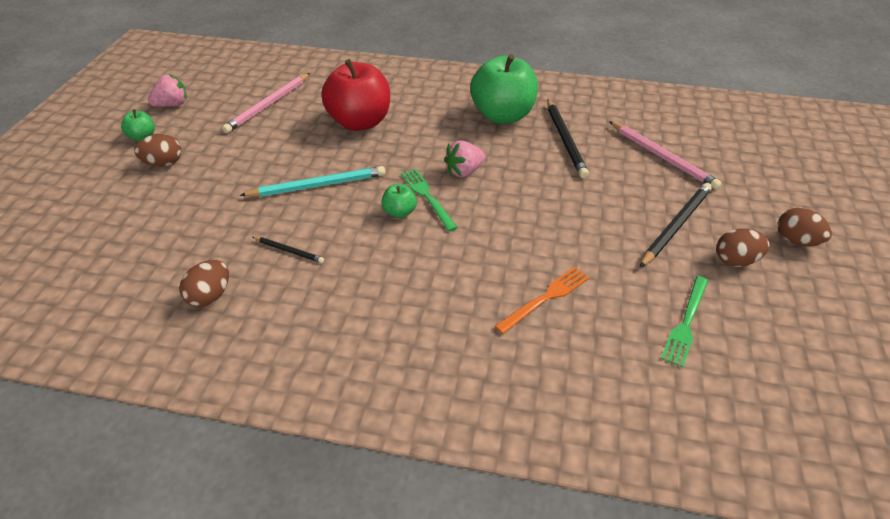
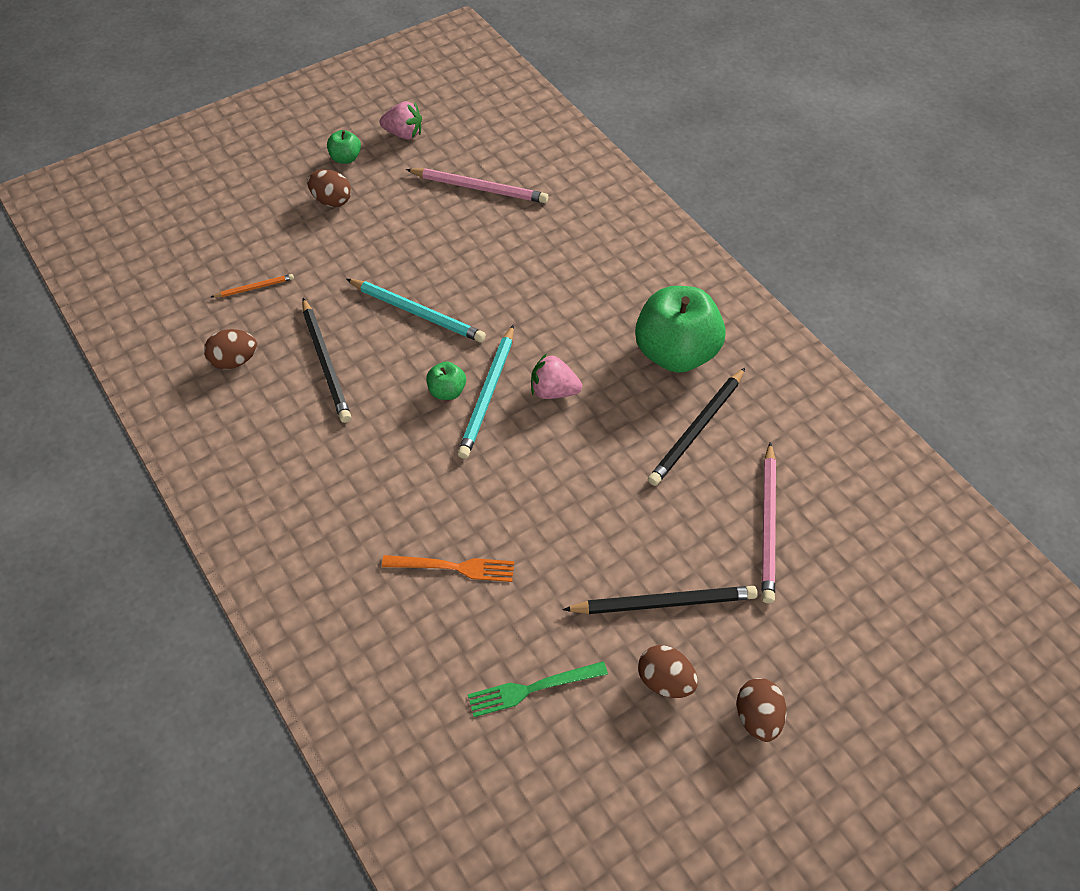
camera: 45 degrees right, 10 degrees up
pink pencil [222,73,310,133] -> pink pencil turned 150 degrees counterclockwise [406,168,548,203]
black pencil [253,237,324,263] -> black pencil [302,298,351,423], size x1.91
red apple [321,59,390,131] -> none
green fork [401,169,458,231] -> turquoise pencil [458,325,514,459]
none -> orange pencil [211,274,294,297]

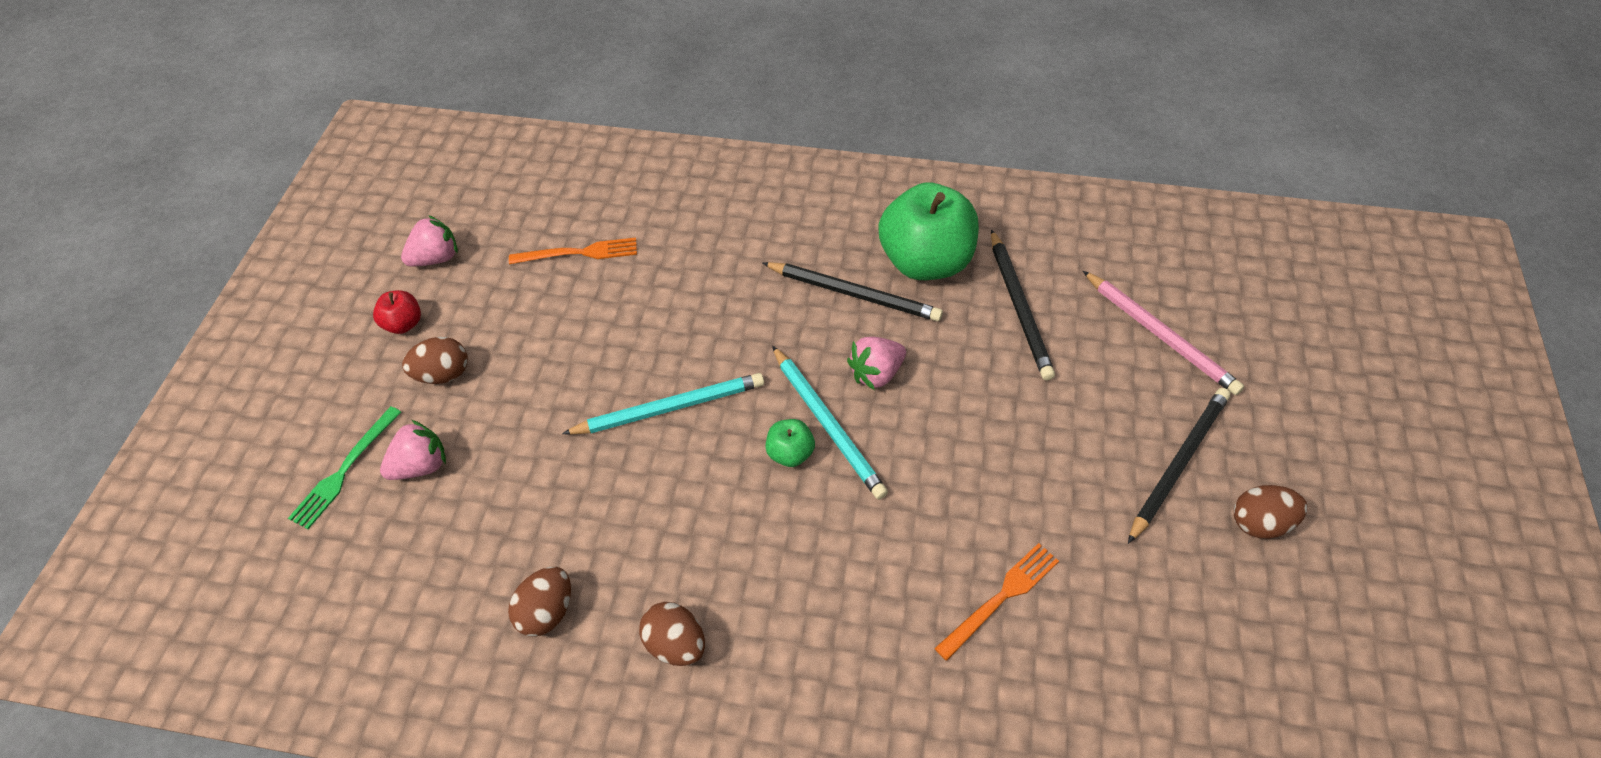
camera: 45 degrees left, 0 degrees up
orange pencil [211,274,294,297] -> none
black pencil [302,298,351,423] -> black pencil moved to [763,262,943,321]
green apple [327,130,361,164] -> red apple [373,290,421,334]
pink pencil [406,168,548,203] -> orange fork [509,238,637,264]
green fork [468,661,608,717] -> green fork moved to [288,406,401,529]
brown egg [737,678,786,742] -> brown egg moved to [639,602,705,666]
none -> pink strawberry [380,420,446,480]

